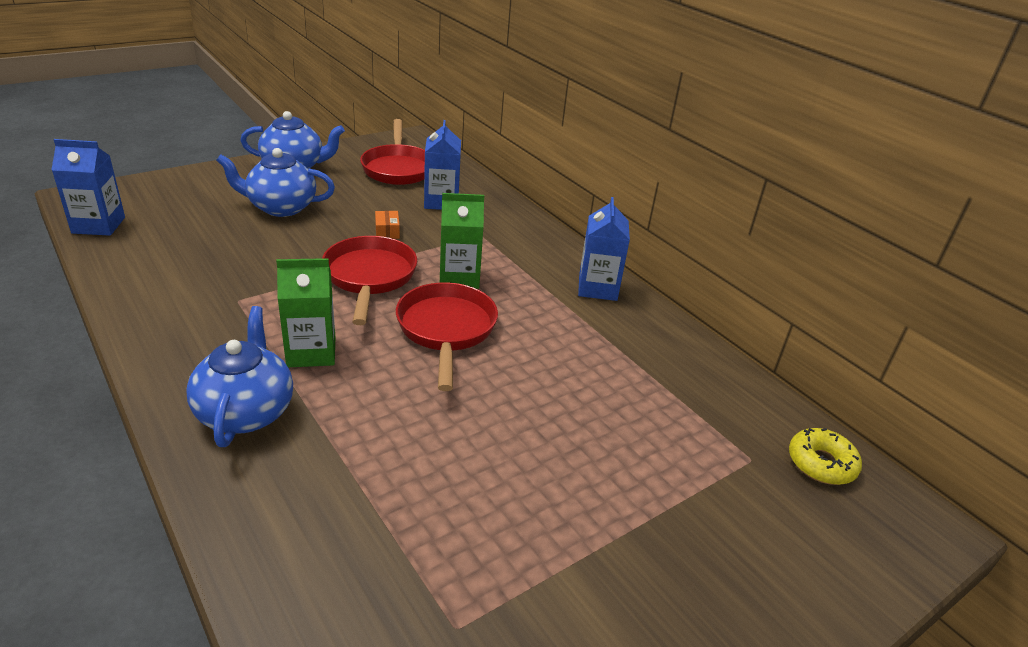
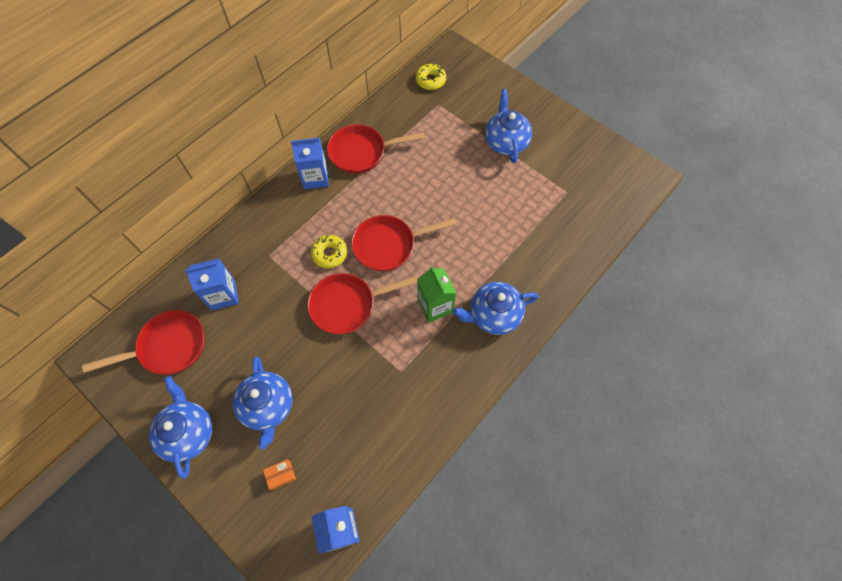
camera: 100 degrees left, 30 degrees up
orange box [375,211,400,239] -> orange box moved to [263,460,296,490]
green carton [440,193,484,289] -> yellow donut [311,235,347,268]
none -> red pan [327,124,425,174]
none -> blue teapot [485,89,532,163]

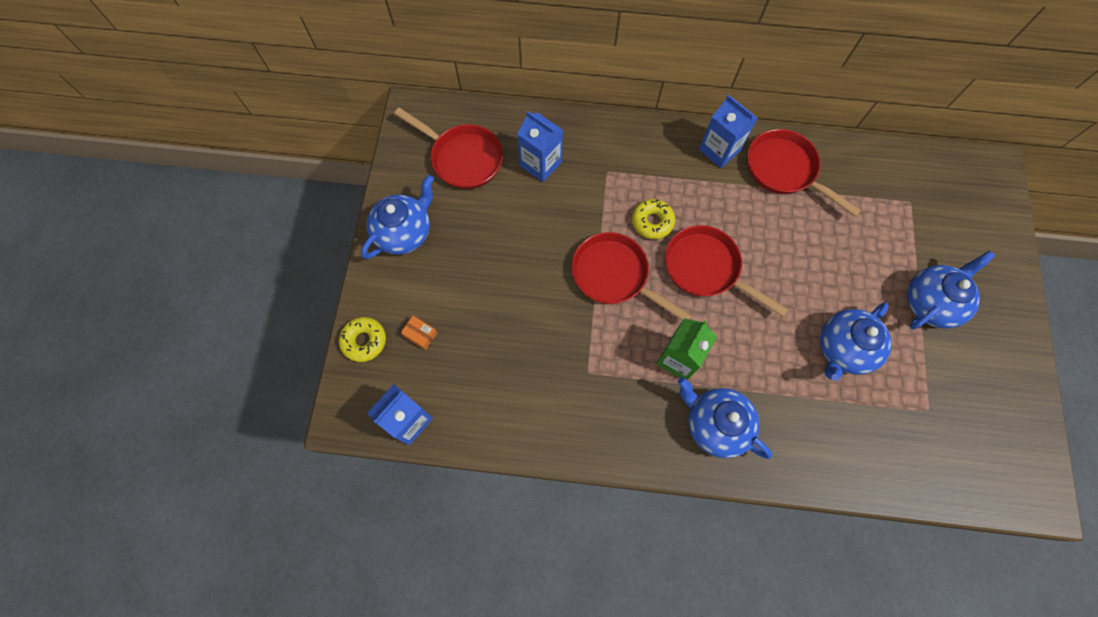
camera: 55 degrees right, 5 degrees up
blue teapot [233,357,293,450] -> blue teapot moved to [820,302,892,381]
yellow donut [415,64,446,90] -> yellow donut moved to [339,317,386,362]

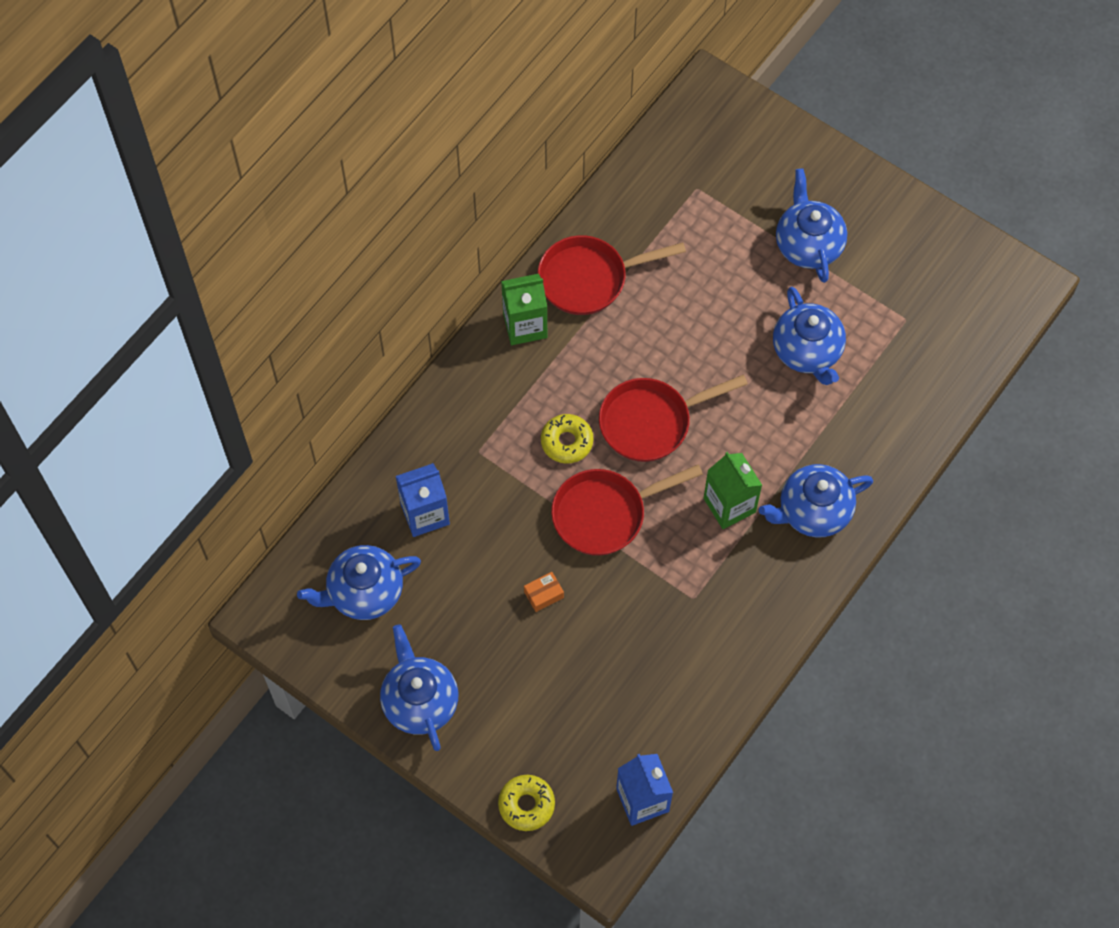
camera: 60 degrees left, 5 degrees down
red pan [394,108,503,189] -> blue teapot [297,545,421,620]
orange box [401,316,437,350] -> orange box moved to [524,572,564,612]
blue carton [699,95,758,168] -> green carton [501,274,547,345]

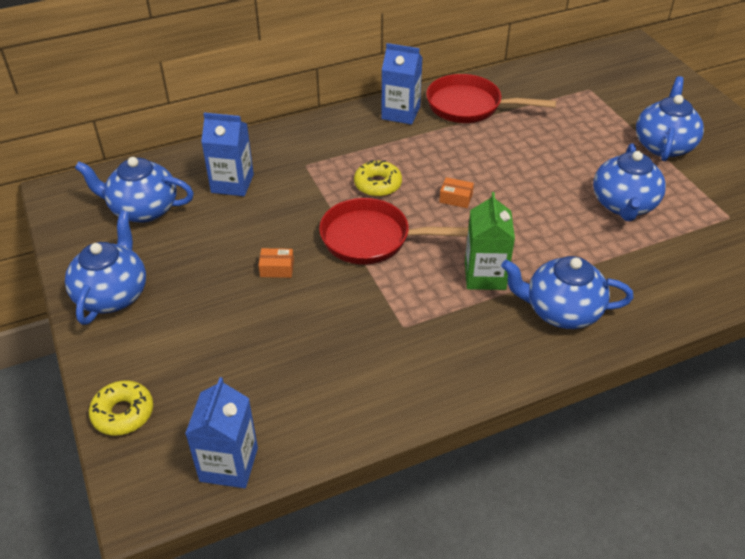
camera: 30 degrees right, 20 degrees down
green carton [501,274,547,345] -> blue carton [381,43,423,125]
red pan [599,375,748,462] -> orange box [439,177,474,208]

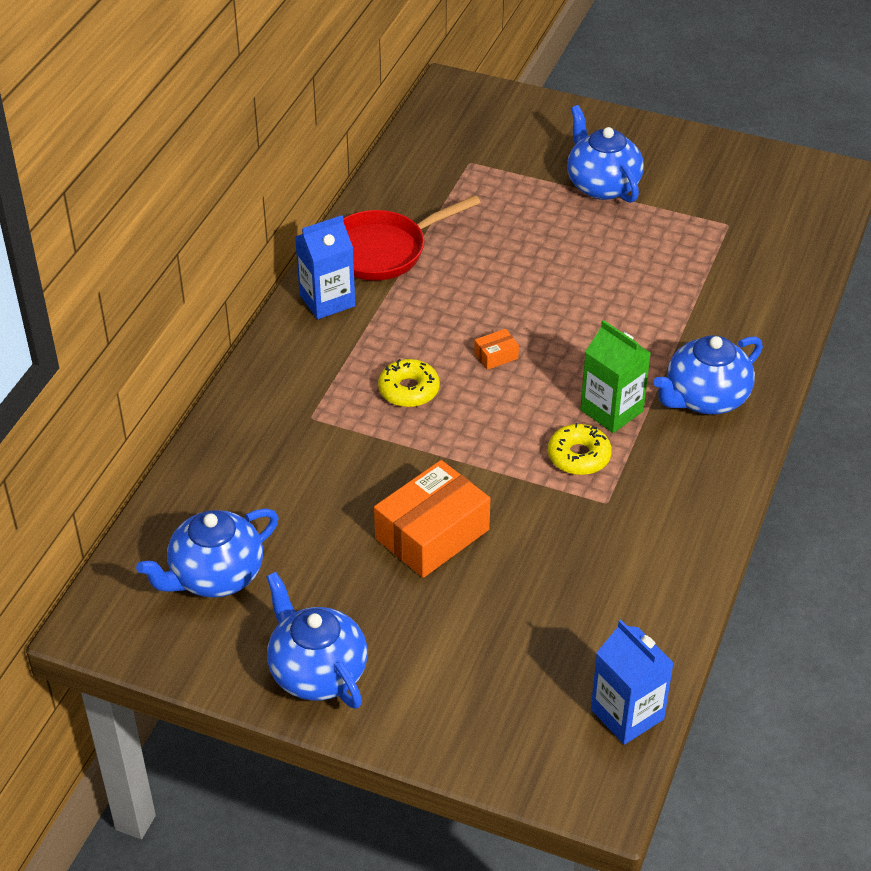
camera: 45 degrees left, 0 degrees up
yellow donut [89,380,153,436] -> yellow donut moved to [548,423,612,475]
blue carton [201,113,254,196] -> none
orange box [258,248,294,278] -> orange box [374,460,490,578], size x2.34
red pan [319,198,468,265] -> none
blue teapot [593,143,666,222] -> none

